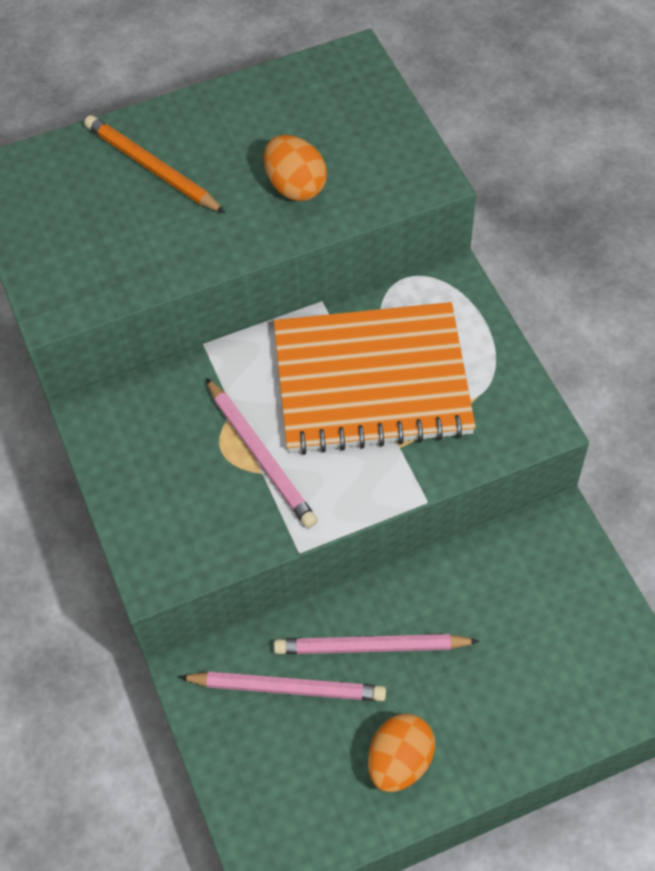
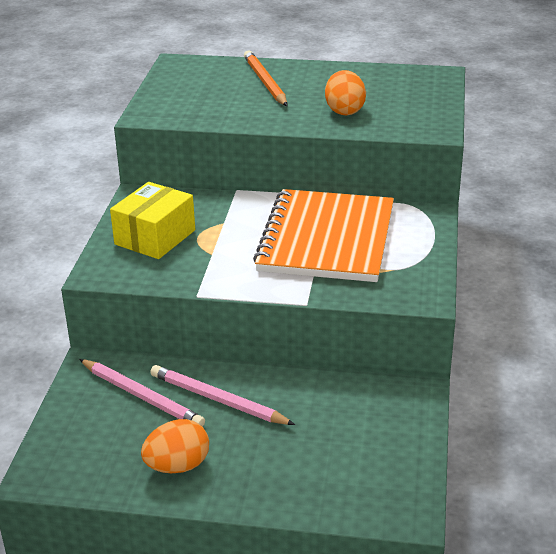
camera: 30 degrees right, 25 degrees down
pink pencil [206,378,318,528] -> none
orange notebook [274,302,476,455] -> orange notebook turned 75 degrees clockwise [253,189,394,282]
none -> yellow box [110,182,195,259]

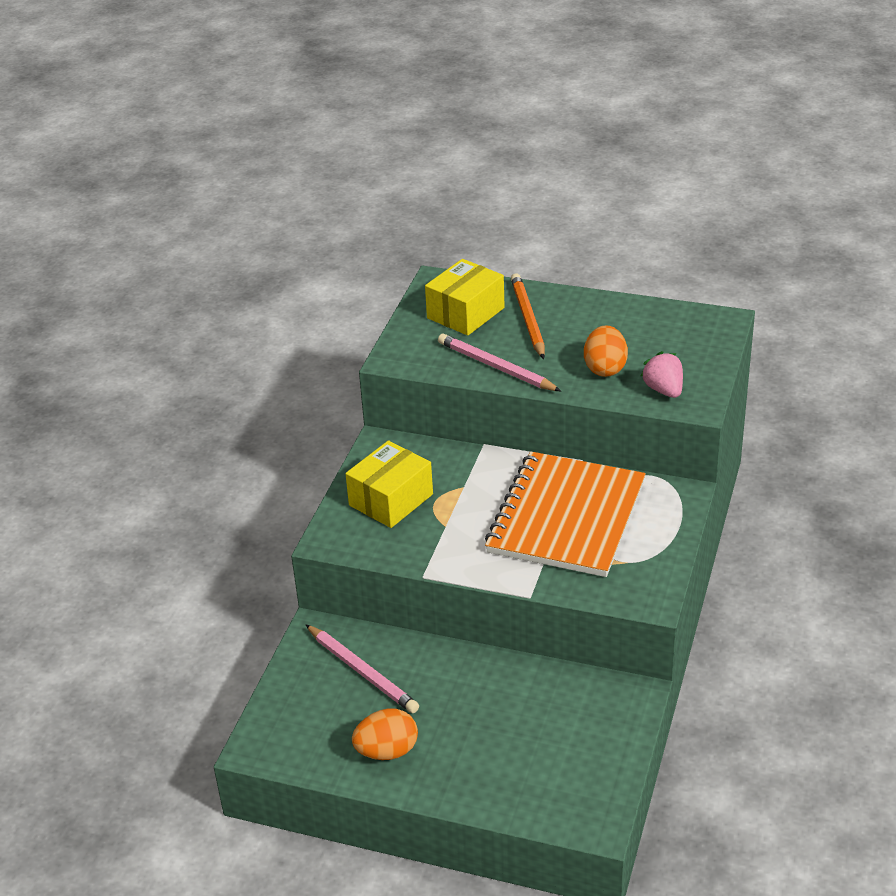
camera: 10 degrees right, 5 degrees up
pink pencil [150,365,295,425] -> pink pencil moved to [438,333,561,391]
none -> yellow box [425,259,505,336]
none -> pink strawberry [640,351,683,398]

